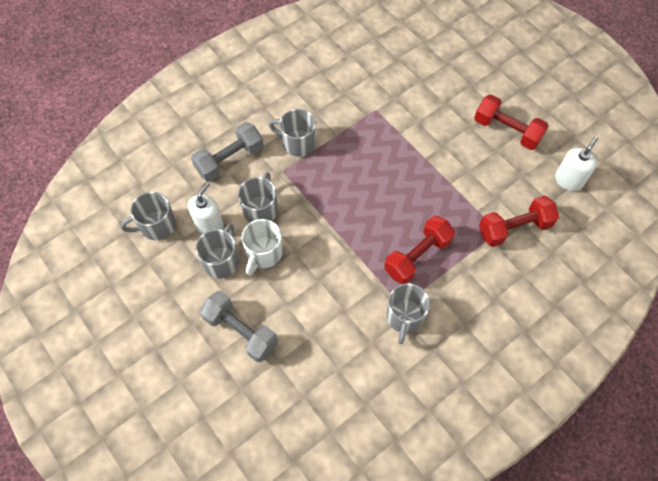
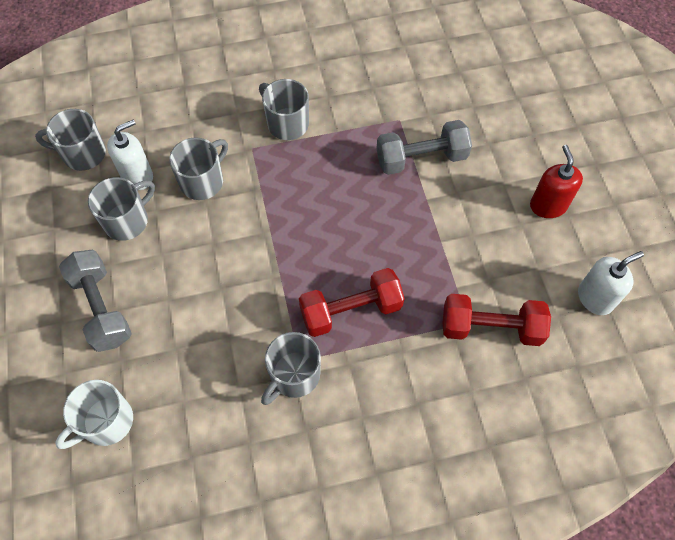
camera: 25 degrees right, 0 degrees up
grey dumbbell [191,122,263,182] -> grey dumbbell moved to [376,120,472,175]
white mug [241,219,283,275] -> white mug moved to [55,380,133,449]
red dumbbell [474,94,548,150] -> red soap dispenser [530,145,583,218]

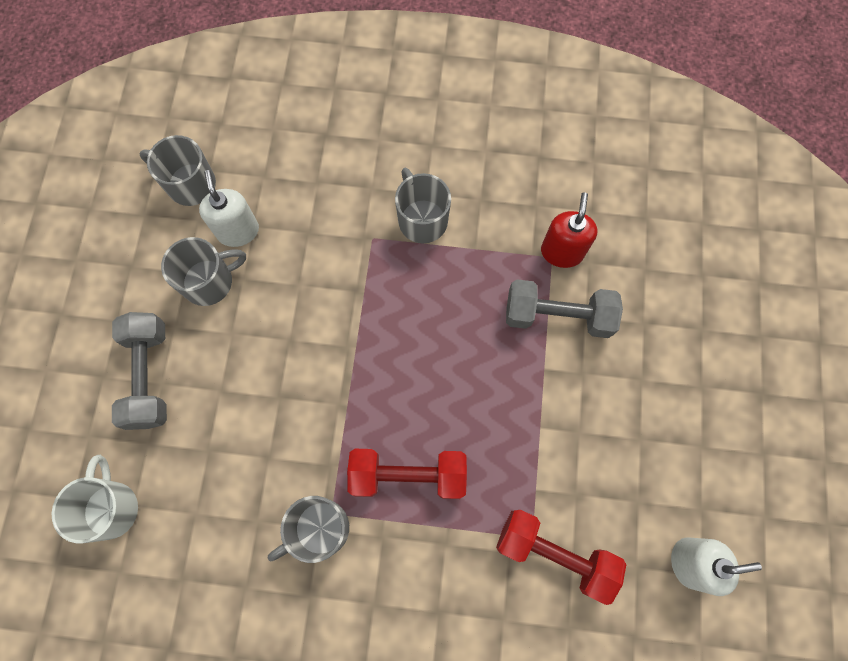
camera: 20 degrees right, 10 degrees up
white mug [55,380,133,449] -> white mug turned 105 degrees clockwise [51,455,138,543]
white soap dispenser [107,120,153,190] -> white soap dispenser turned 90 degrees counterclockwise [199,170,259,247]
grey mug [169,137,228,200] -> none
red soap dispenser [530,145,583,218] -> red soap dispenser moved to [541,192,597,268]

